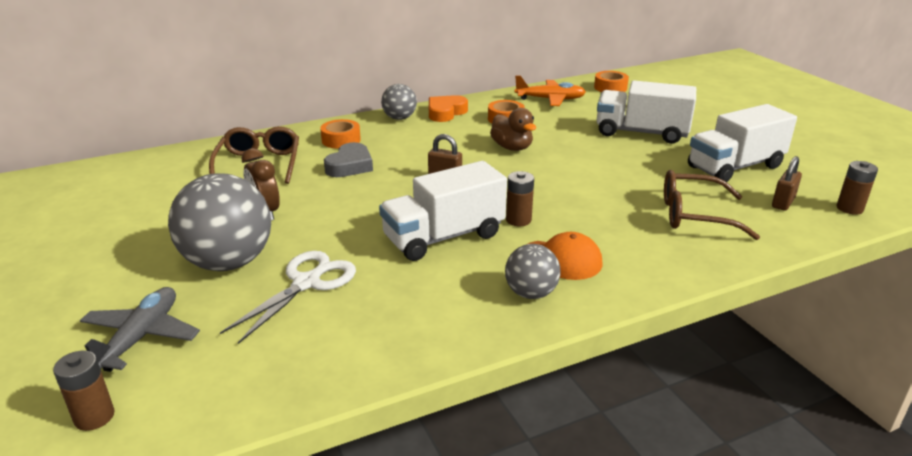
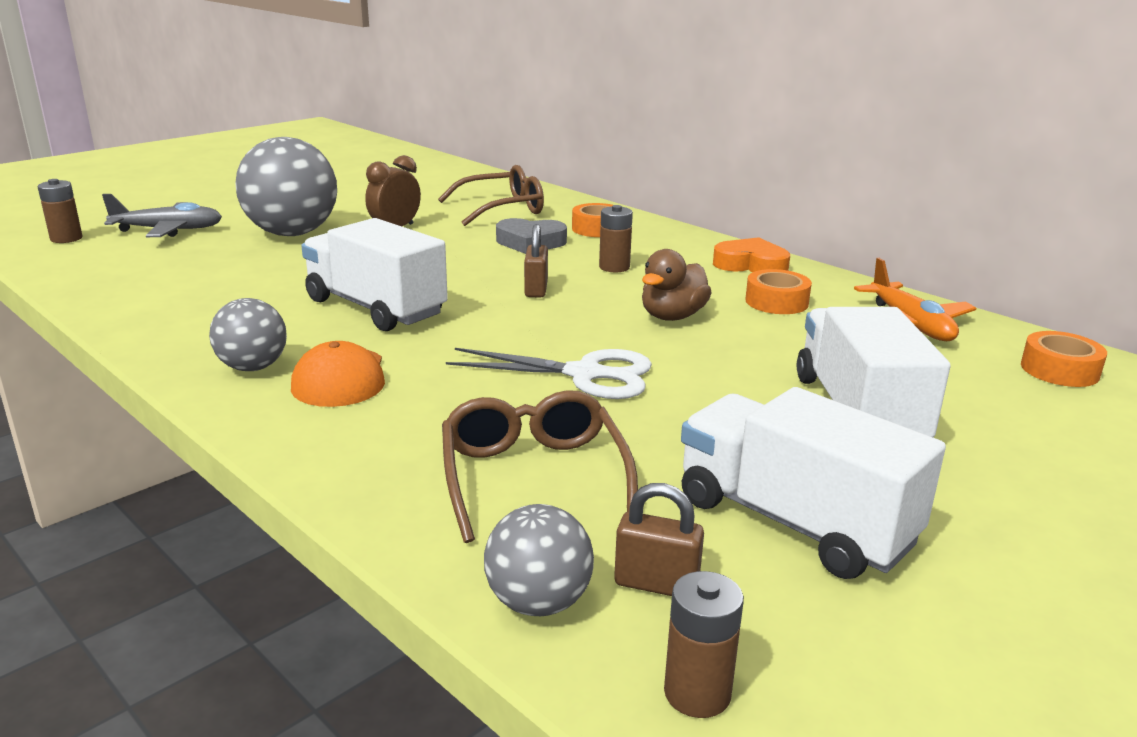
camera: 70 degrees right, 5 degrees down
white scissors [220,251,356,344] -> white scissors moved to [446,348,652,399]
grey ball [381,84,417,120] -> grey ball moved to [484,504,594,616]
brown battery [506,171,534,226] -> brown battery moved to [599,205,633,272]

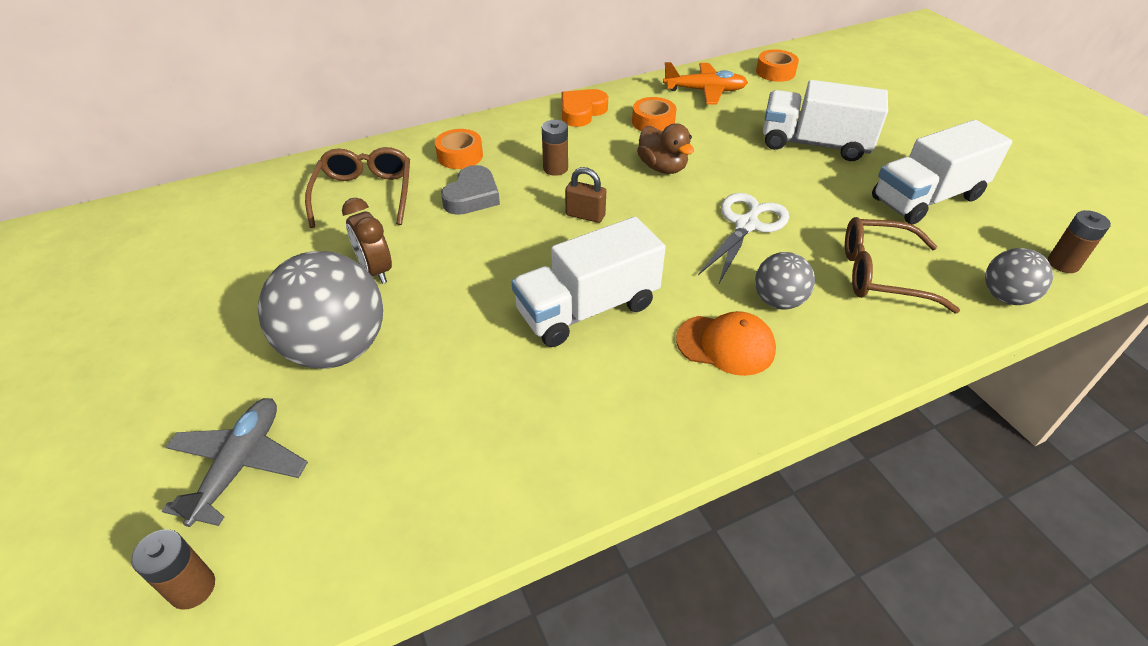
camera: 70 degrees left, 20 degrees up
grey ball [209,298,287,371] -> grey ball moved to [755,252,815,310]
brown padlock [614,483,704,596] -> none

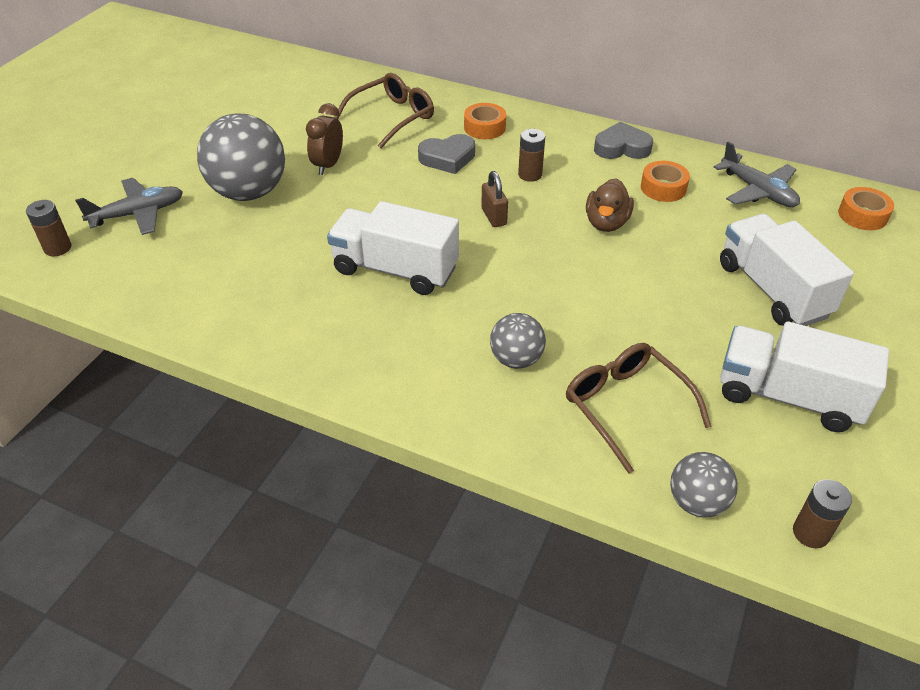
camera: 50 degrees right, 0 degrees up
orange heart [562,89,608,127] -> grey heart [594,122,653,159]
orange plane [663,62,748,105] -> grey plane [713,141,800,207]
orange cap [676,311,776,376] -> none
white scissors [698,193,789,283] -> none

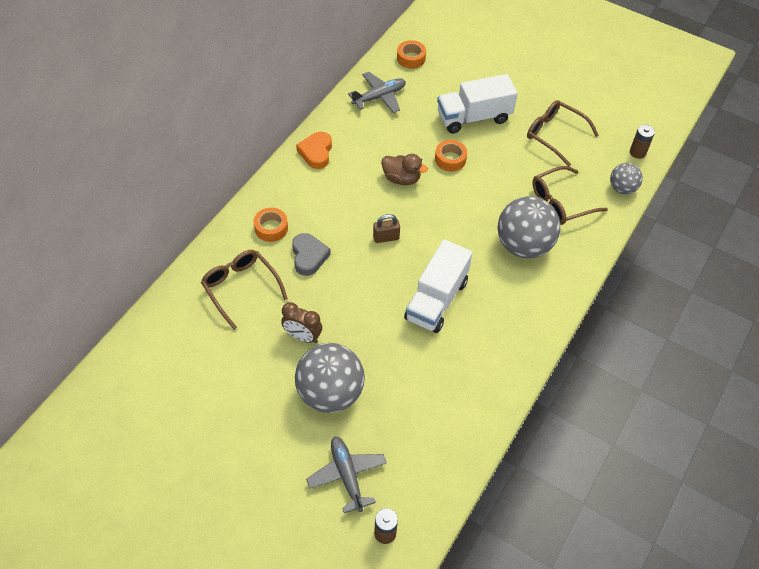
camera: 85 degrees left, 10 degrees up
grey ball [490,313,546,369] -> grey ball [498,196,561,258], size x1.86
brown battery [518,129,545,182] -> none
grey heart [594,122,653,159] -> orange heart [296,132,332,169]
orange tape [641,161,690,202] -> orange tape moved to [435,140,467,172]
white truck [720,321,889,432] -> brown glasses [527,100,599,166]

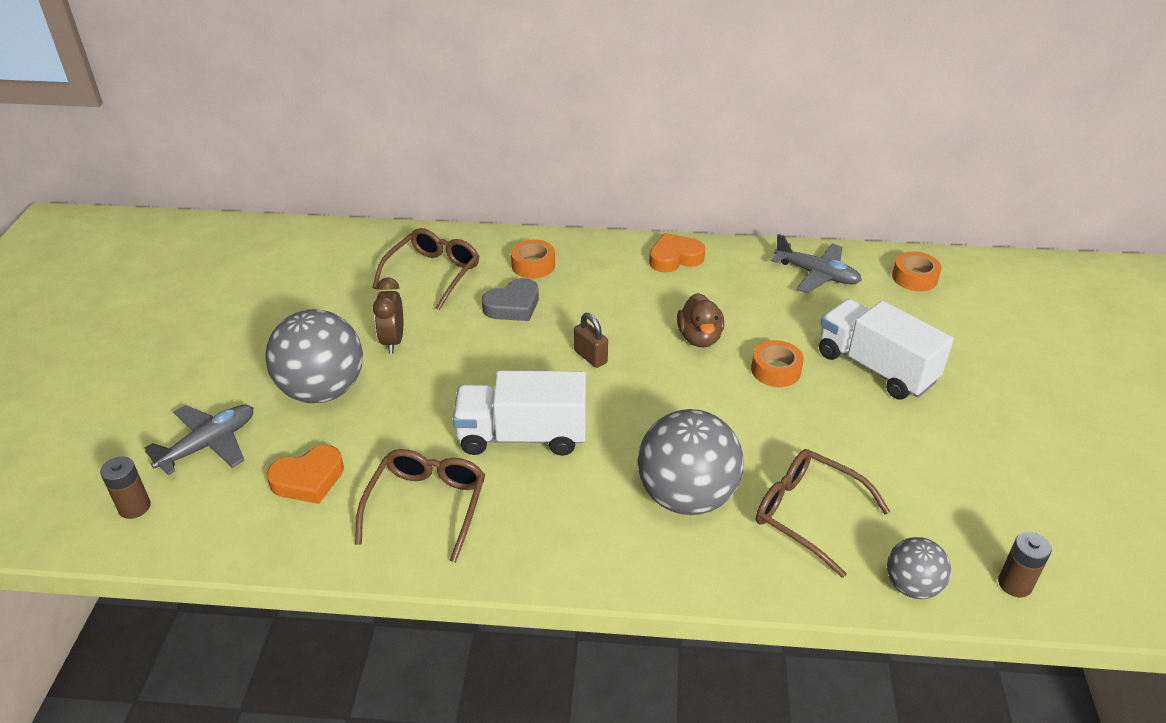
camera: 65 degrees right, 15 degrees down
brown glasses [527,100,599,166] -> brown glasses moved to [355,449,485,563]
none -> orange heart [267,445,344,504]

